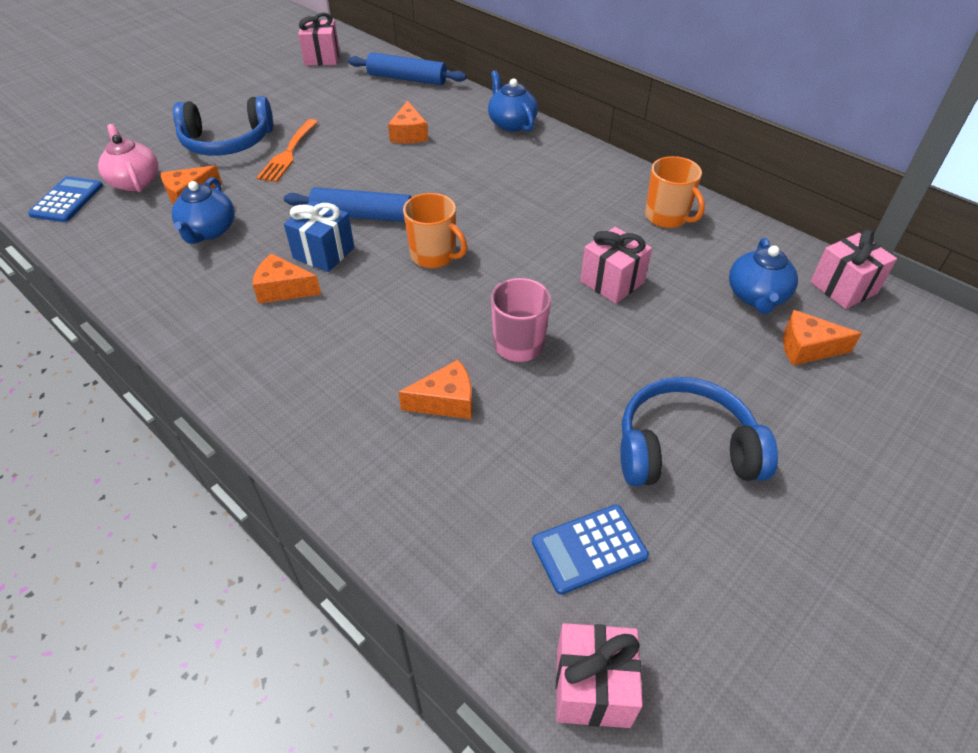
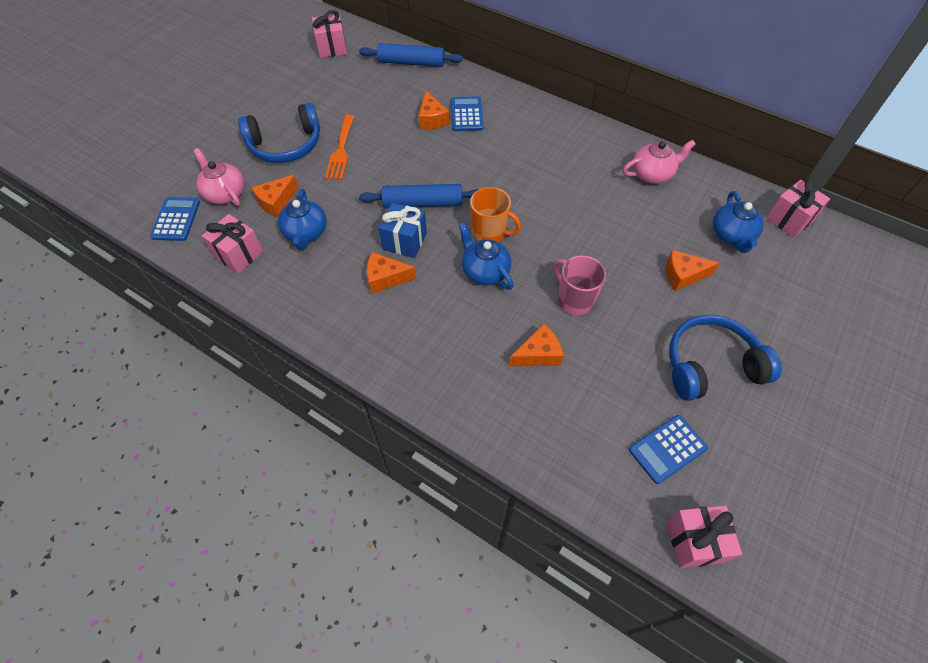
camera: 10 degrees left, 10 degrees up
blue teapot [488,70,538,132] -> blue teapot moved to [459,222,513,290]
pink gift [580,227,652,304] -> pink gift moved to [202,214,264,274]
orange mug [645,156,705,228] -> pink teapot [623,140,696,184]
orange cheese [783,310,862,366] -> orange cheese moved to [666,250,720,291]
none -> blue calculator [451,96,483,131]

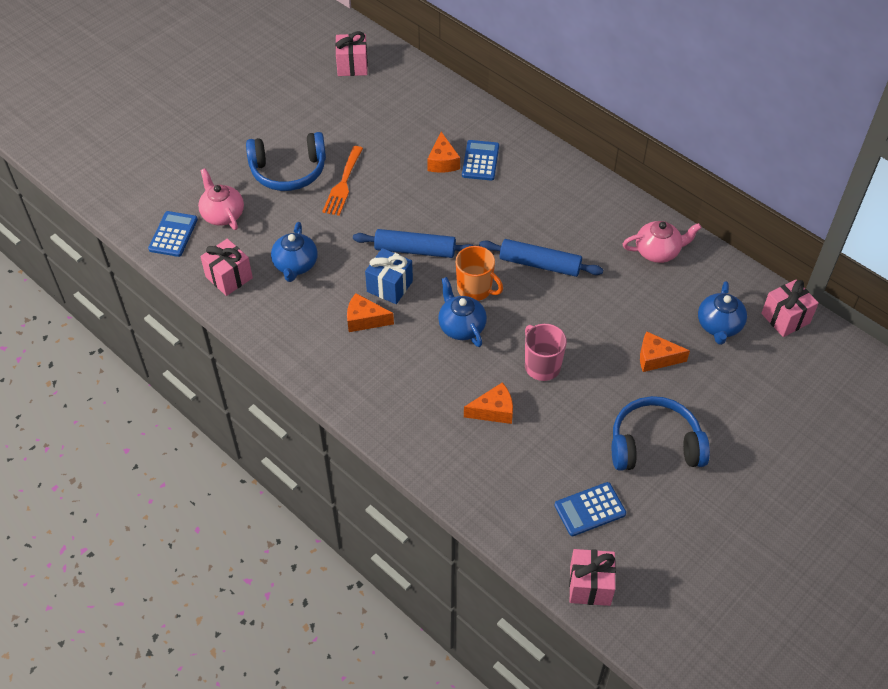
camera: 10 degrees right, 5 degrees down
orange cheese [251,175,299,217] -> none
blue rolling pin [359,43,463,67] -> blue rolling pin moved to [479,239,604,277]

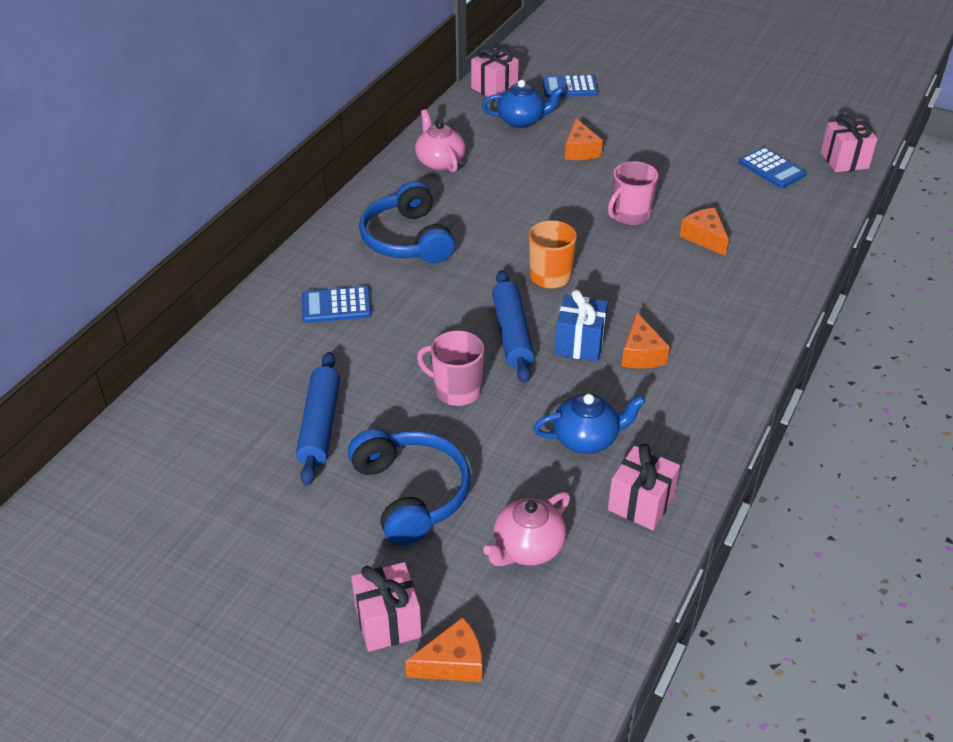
camera: 105 degrees left, 10 degrees down
blue calculator [148,211,198,257] -> blue calculator moved to [542,75,599,97]
orange fork [322,146,363,216] -> none
pink gift [335,31,368,76] -> pink gift moved to [351,562,422,652]
orange cheese [427,132,460,173] -> orange cheese moved to [405,617,482,682]
blue teapot [438,277,487,347] -> none
blue rolling pin [479,239,604,277] -> blue rolling pin moved to [296,352,340,486]
blue headphones [612,396,710,471] -> blue headphones moved to [359,181,455,264]
none -> pink mug [417,330,484,406]

